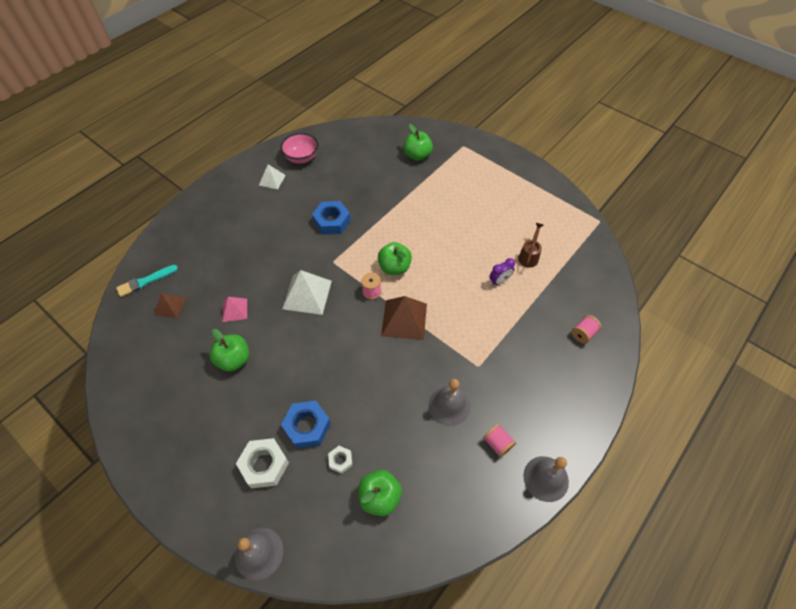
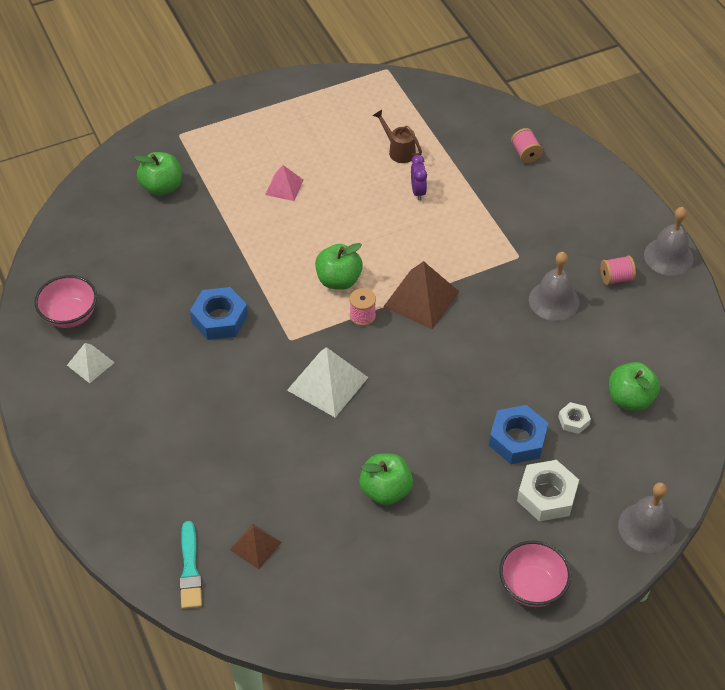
camera: 65 degrees left, 5 degrees down
pink pyramid [222,297,247,322] -> pink pyramid moved to [265,165,303,201]
none -> pink bowl [499,541,571,607]

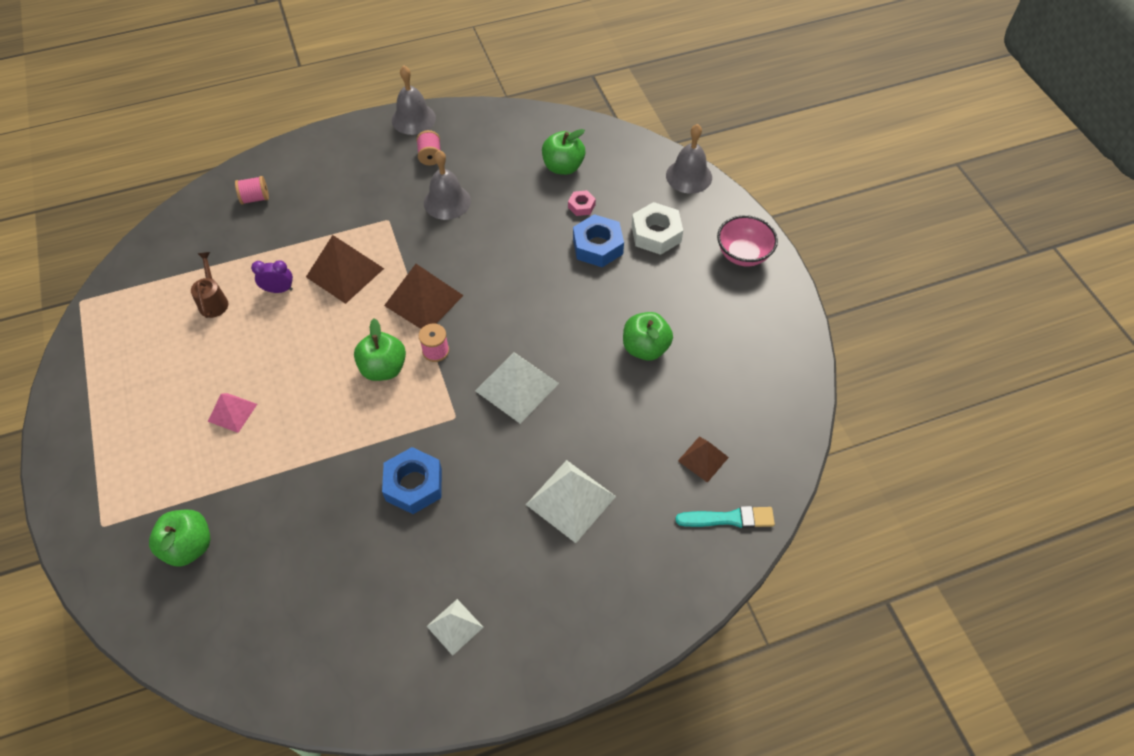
camera: 85 degrees left, 5 degrees up
pink bowl [34,275,97,328] -> none
brown watering can [373,110,422,163] -> brown watering can turned 120 degrees clockwise [191,252,229,318]
white nut [558,402,591,434] -> pink nut [568,190,596,216]
none -> brown pyramid [306,235,384,304]
none -> white pyramid [526,460,616,543]

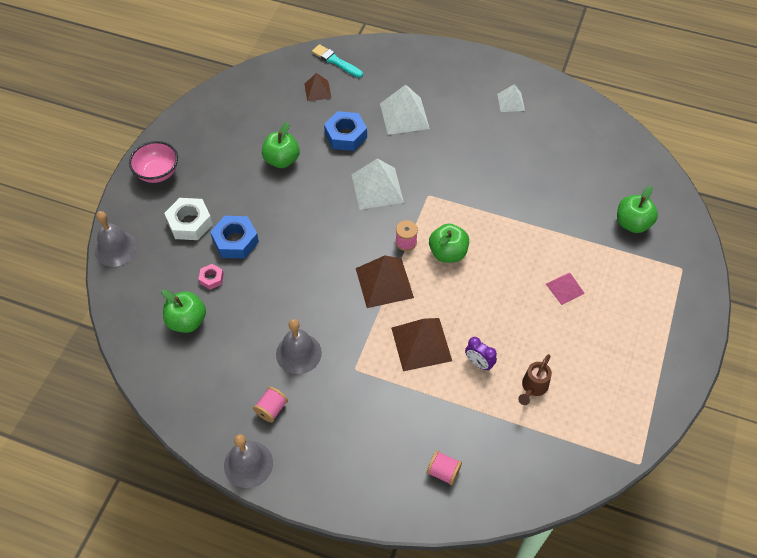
camera: 140 degrees left, 0 degrees up
blue nut [382,447,442,514] -> blue nut moved to [324,111,367,151]

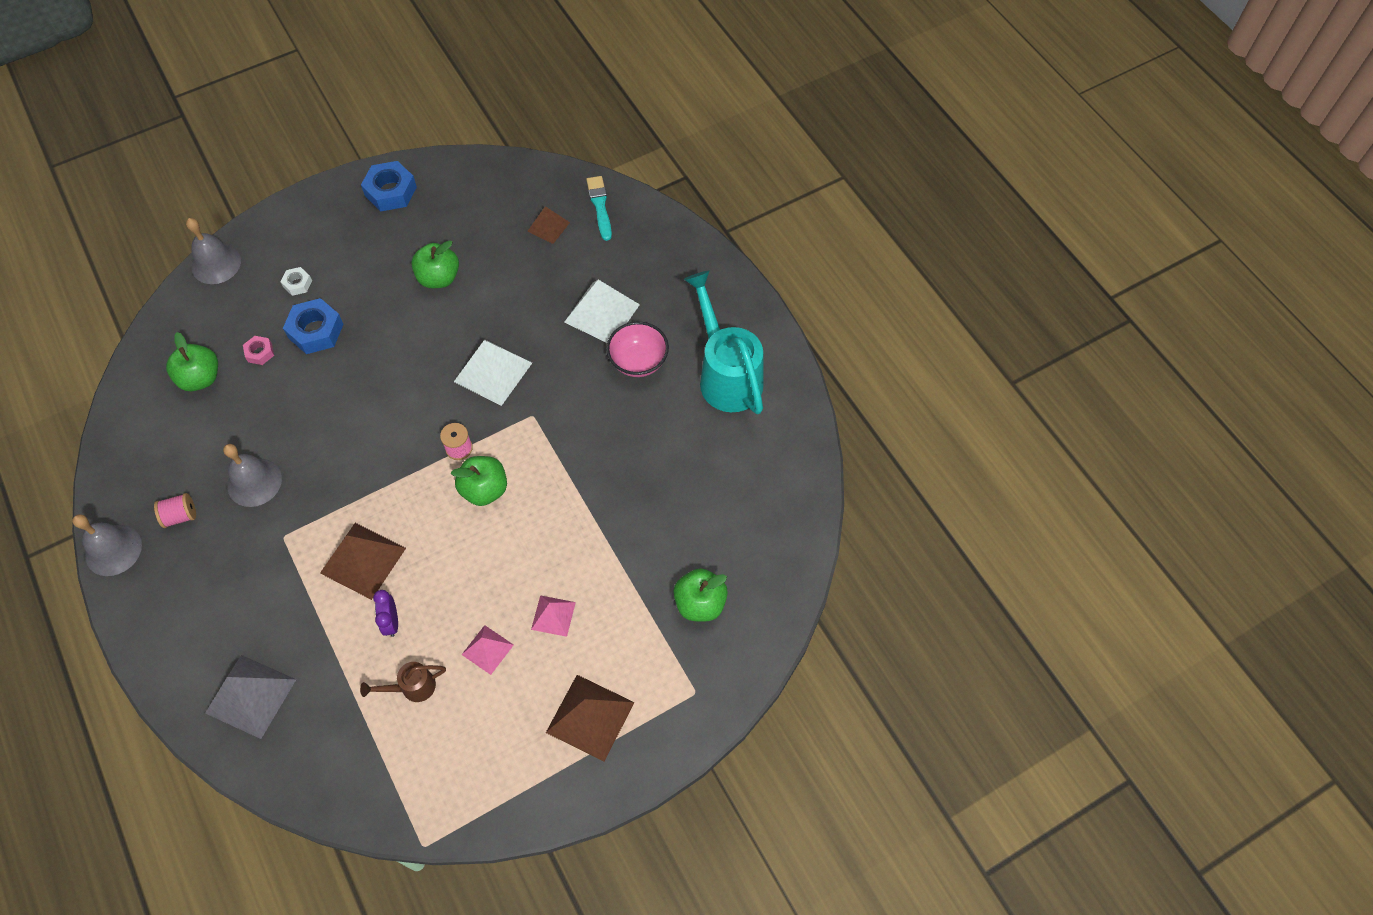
camera: 40 degrees right, 5 degrees up
pink bowl [129,141,178,183] -> pink bowl moved to [606,322,669,377]
white nut [164,198,213,240] -> white nut [280,267,312,296], size x0.53
blue nut [324,111,367,151] -> blue nut moved to [361,161,417,211]
brown pyramid [356,255,414,308] -> brown pyramid moved to [546,675,635,762]
pink spool [427,450,462,485] -> grey pyramid [205,655,297,739]
white pyramid [497,84,525,112] -> turquoise watering can [684,271,764,414]
none -> pink pyramid [462,625,514,675]

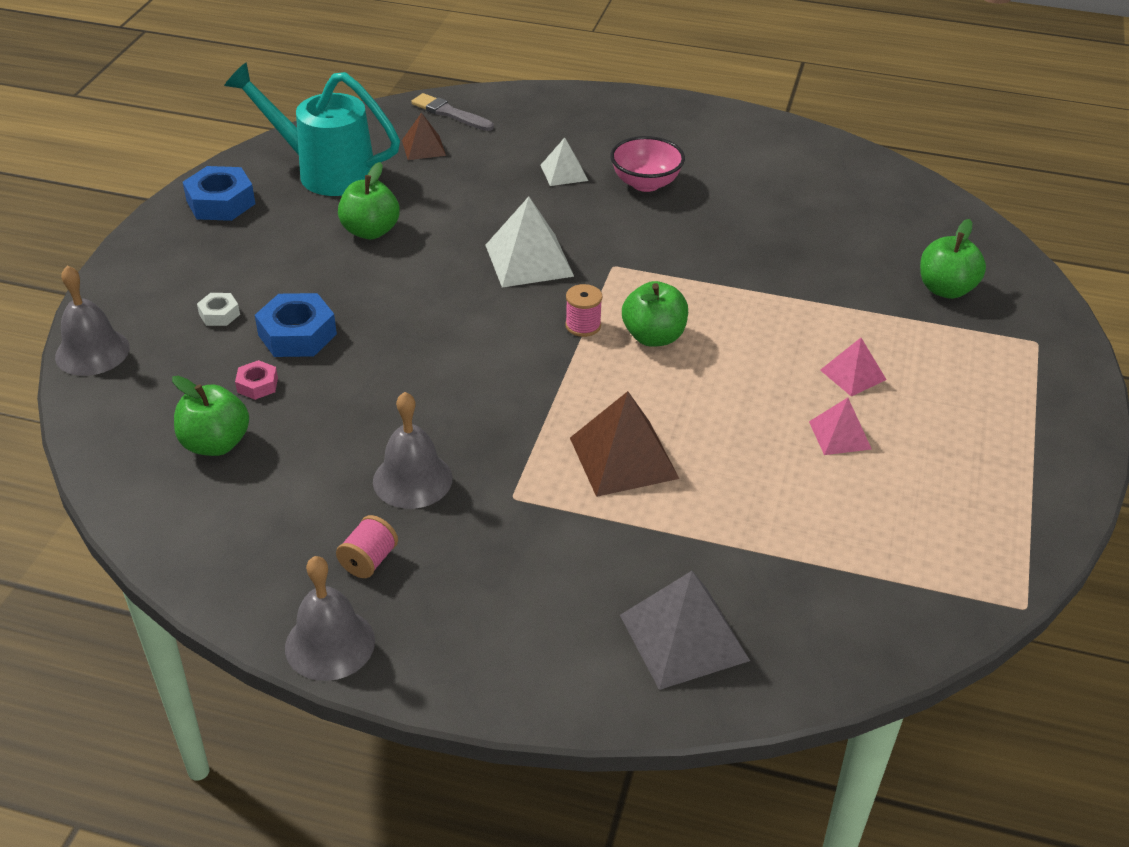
camera: 45 degrees left, 20 degrees down
brown watering can [360,662,446,702] -> none
purple clock [373,590,398,637] -> none
brown pyramid [546,675,635,762] -> none
white pyramid [564,280,640,343] -> white pyramid [540,138,588,186], size x0.58
turquoise brush [586,176,612,241] -> grey brush [411,93,494,131]
turquoise watering can [684,271,764,414] -> turquoise watering can moved to [224,62,400,196]

